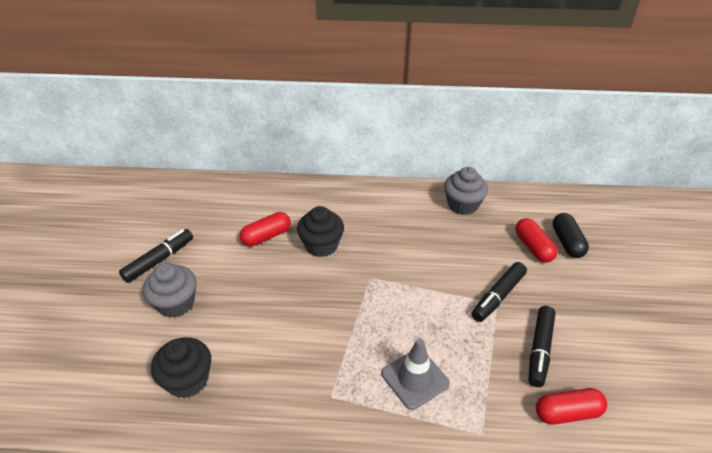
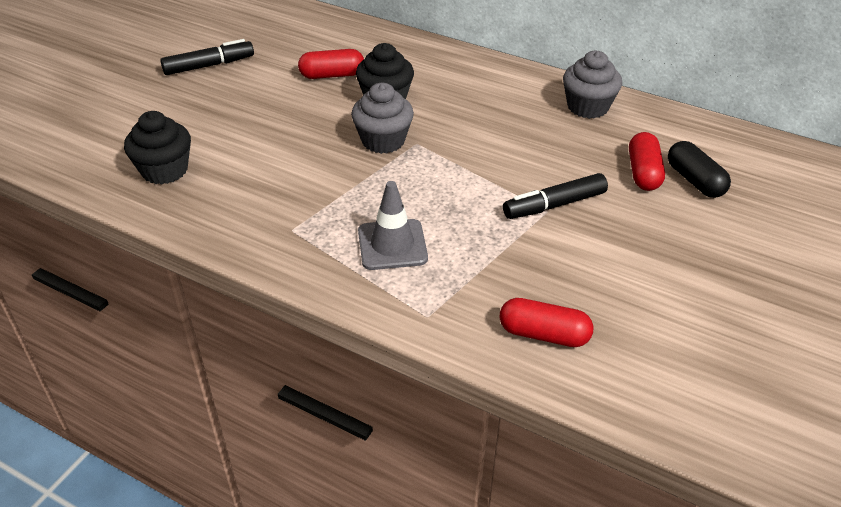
camera: 25 degrees right, 0 degrees up
grey cupcake [143,263,197,318] -> grey cupcake moved to [351,83,414,154]
black marker [528,306,556,387] -> none
black capsule [552,213,589,258] -> black capsule turned 45 degrees counterclockwise [668,141,731,198]

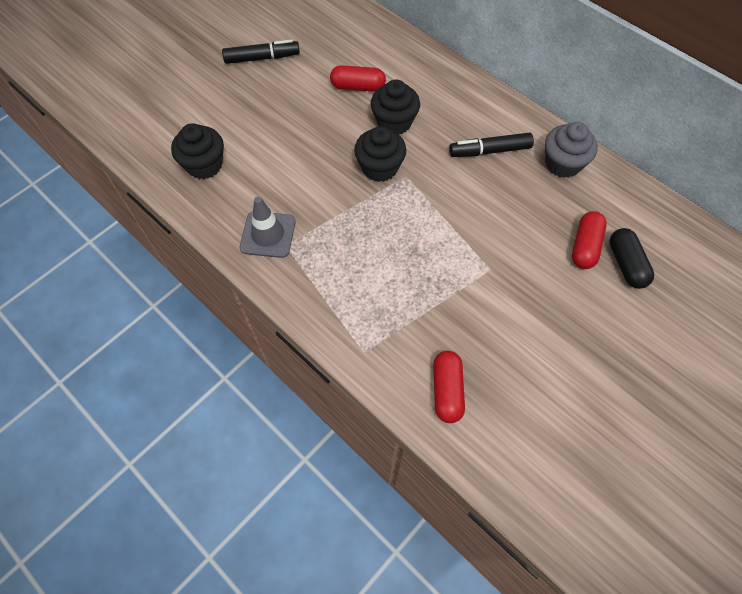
camera: 15 degrees right, 20 degrees up
grey cupcake [351,83,414,154] -> black cupcake [354,126,406,182]
grey traffic cone [358,181,428,270] -> grey traffic cone moved to [240,196,296,258]
red capsule [499,298,594,347] -> red capsule turned 60 degrees clockwise [433,351,465,423]
black marker [503,173,608,219] -> black marker moved to [449,132,534,157]

